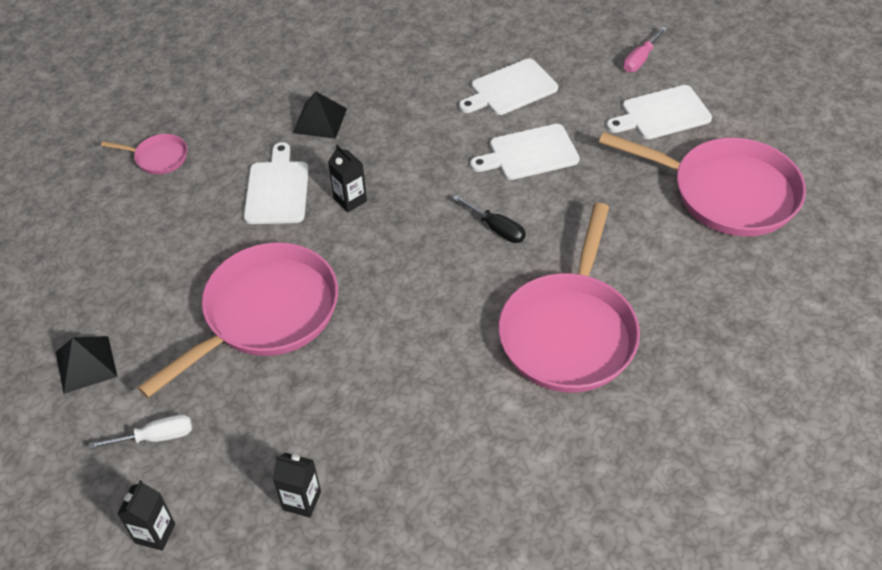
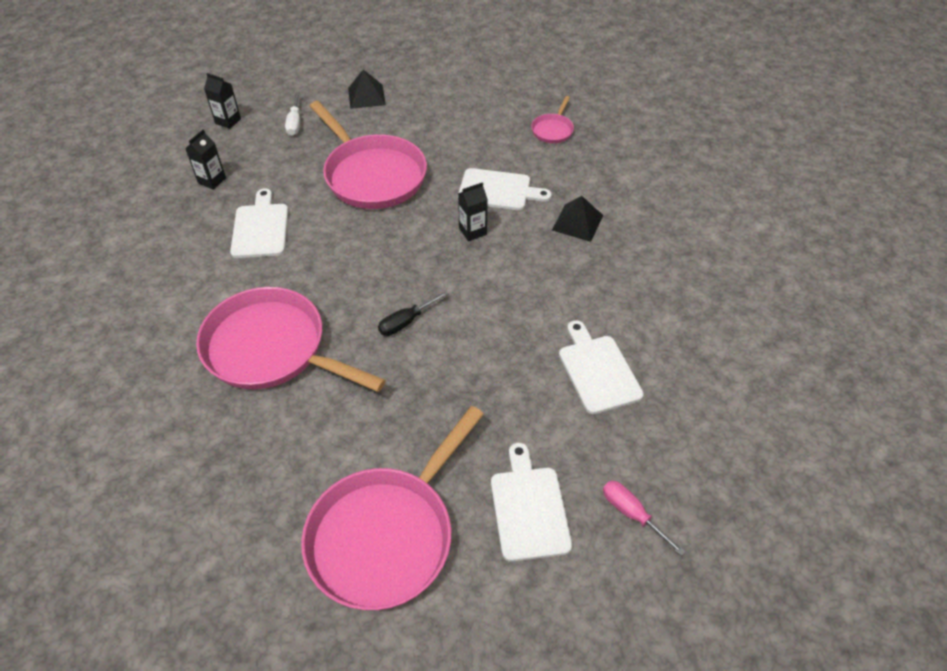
camera: 100 degrees right, 0 degrees up
white cutting board [470,124,580,180] -> white cutting board moved to [230,188,288,258]

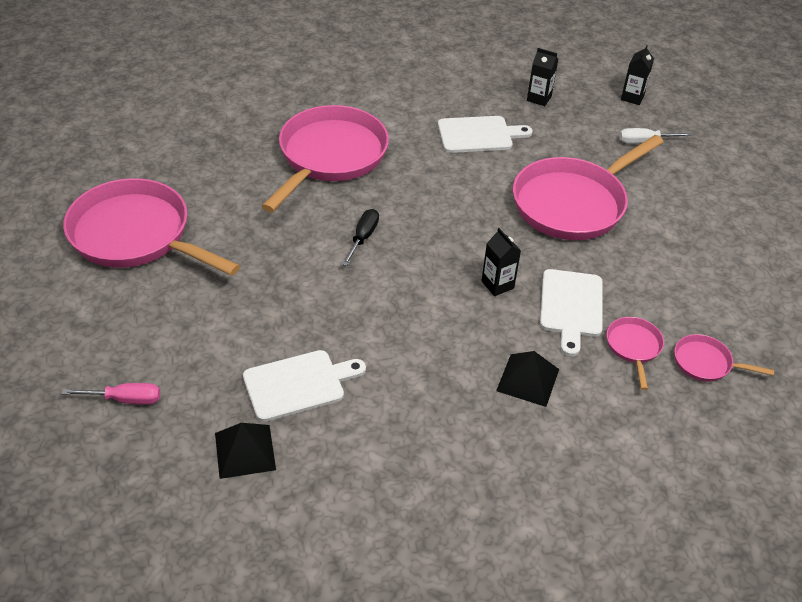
camera: 85 degrees right, 5 degrees down
black pyramid [348,69,386,109] -> black pyramid moved to [215,423,276,479]
black screwdriver [378,291,449,336] -> black screwdriver turned 60 degrees clockwise [342,209,379,266]
white cutting board [491,443,572,562] -> none
pink screwdriver [603,481,685,556] -> pink screwdriver turned 45 degrees clockwise [62,383,160,405]
none -> pink pan [607,317,664,390]

